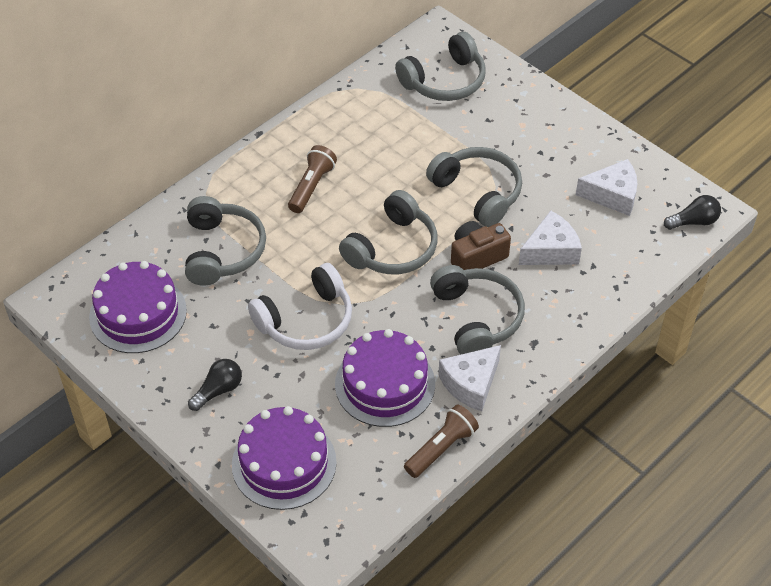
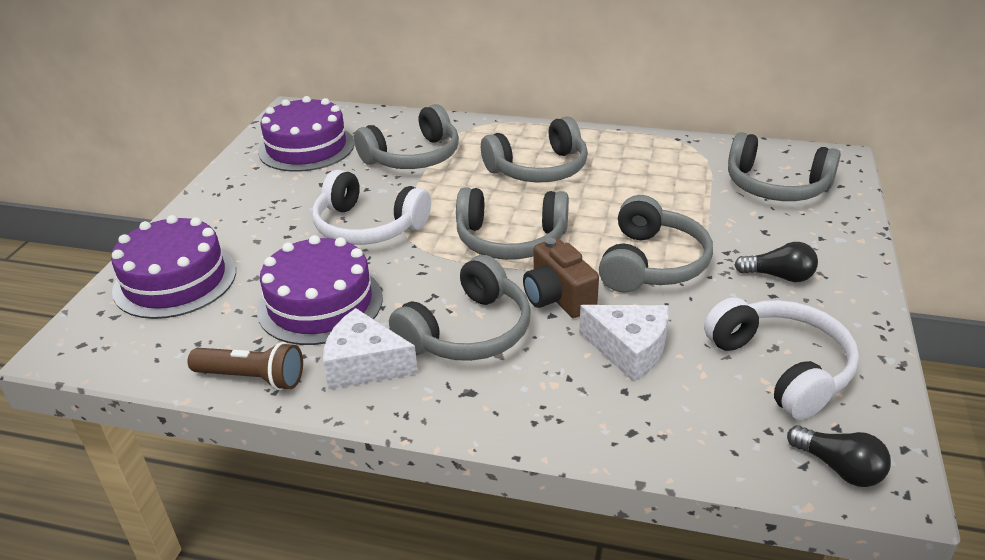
camera: 60 degrees right, 15 degrees down
black light bulb [188,359,242,411] -> black light bulb moved to [734,242,818,282]
brown flashlight [288,145,337,213] -> grey headphones [481,117,588,183]
brown camera [451,221,511,270] -> brown camera turned 150 degrees counterclockwise [523,238,599,318]
white cheese [576,159,637,216] -> white headphones [704,297,859,420]

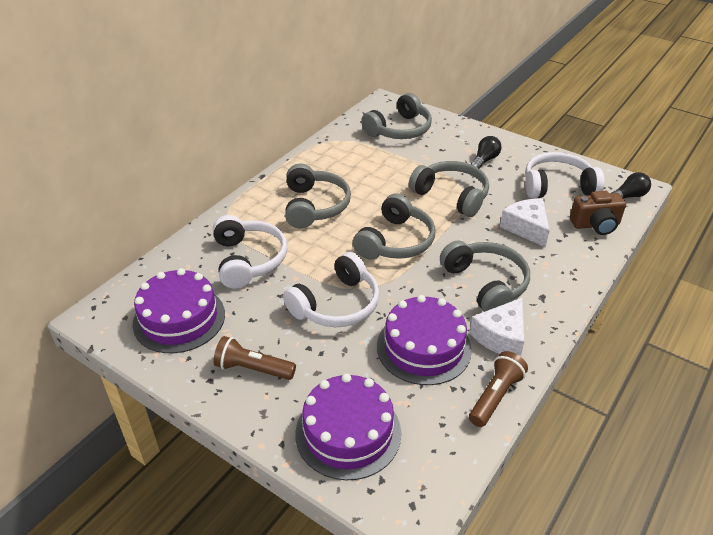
camera: 70 degrees left, 5 degrees up
grey headphones [354,104,459,169] -> white headphones [213,215,287,289]
brown camera [523,238,599,318] -> brown camera moved to [570,191,626,235]
white cheese [579,305,669,382] -> white cheese turned 75 degrees counterclockwise [500,199,550,248]
none -> brown flashlight [214,336,296,380]

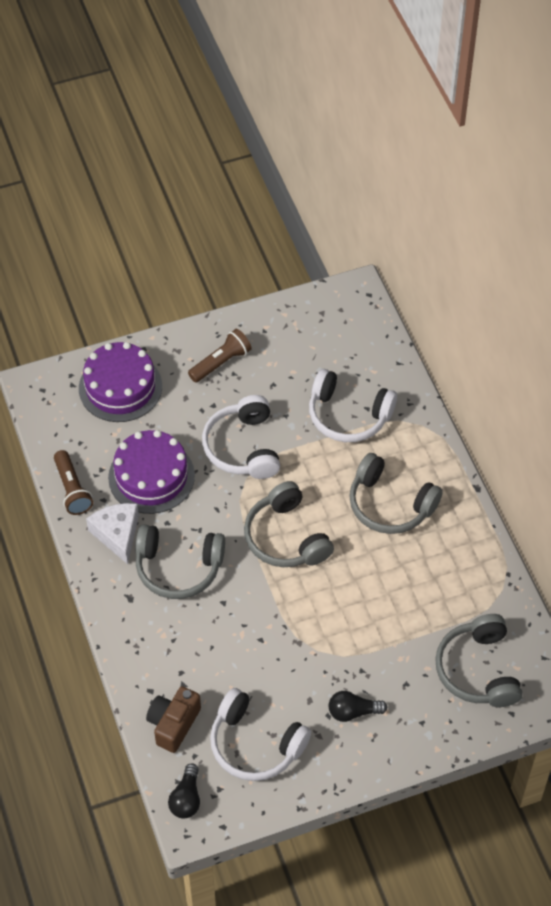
camera: 125 degrees right, 15 degrees up
purple cake [133,268,225,353] -> none
grey headphones [409,161,489,217] -> none
black light bulb [471,136,502,169] -> black light bulb turned 105 degrees clockwise [329,691,387,722]
white cheese [500,199,550,248] -> none
white headphones [525,152,604,198] -> white headphones turned 90 degrees clockwise [210,688,311,781]

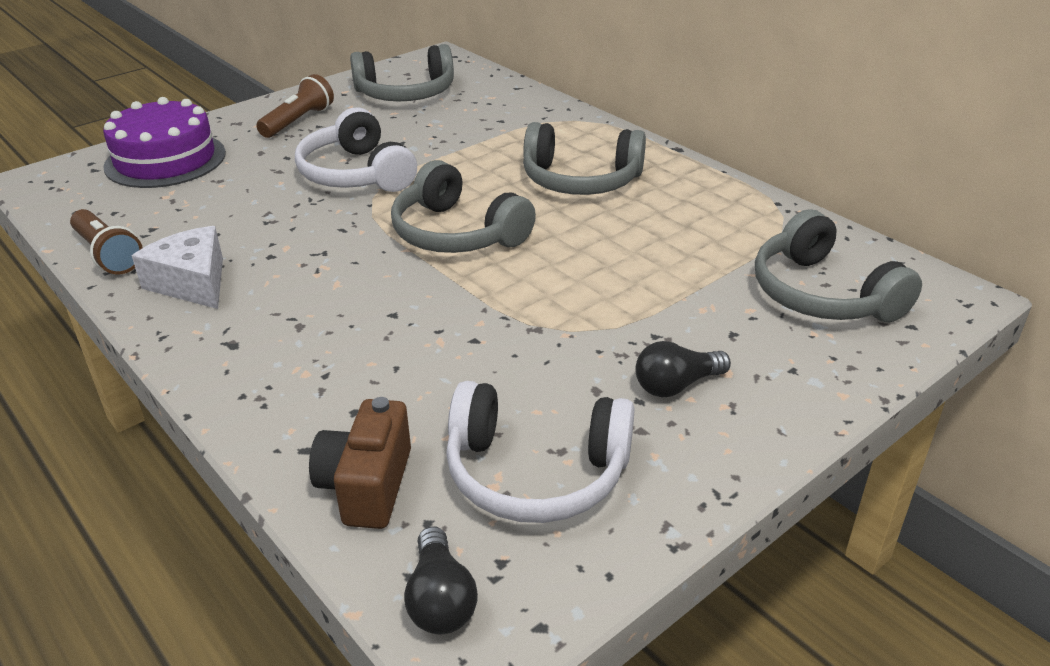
camera: 20 degrees left, 20 degrees down
purple cake [108,430,195,514] -> none
grey headphones [135,524,225,599] -> grey headphones moved to [350,44,454,101]
white headphones [309,369,397,442] -> none

